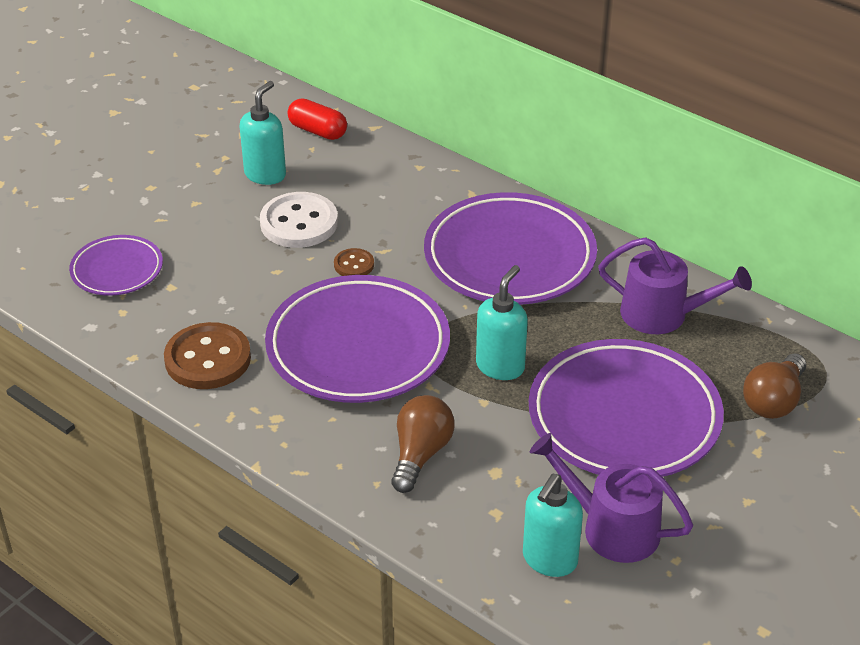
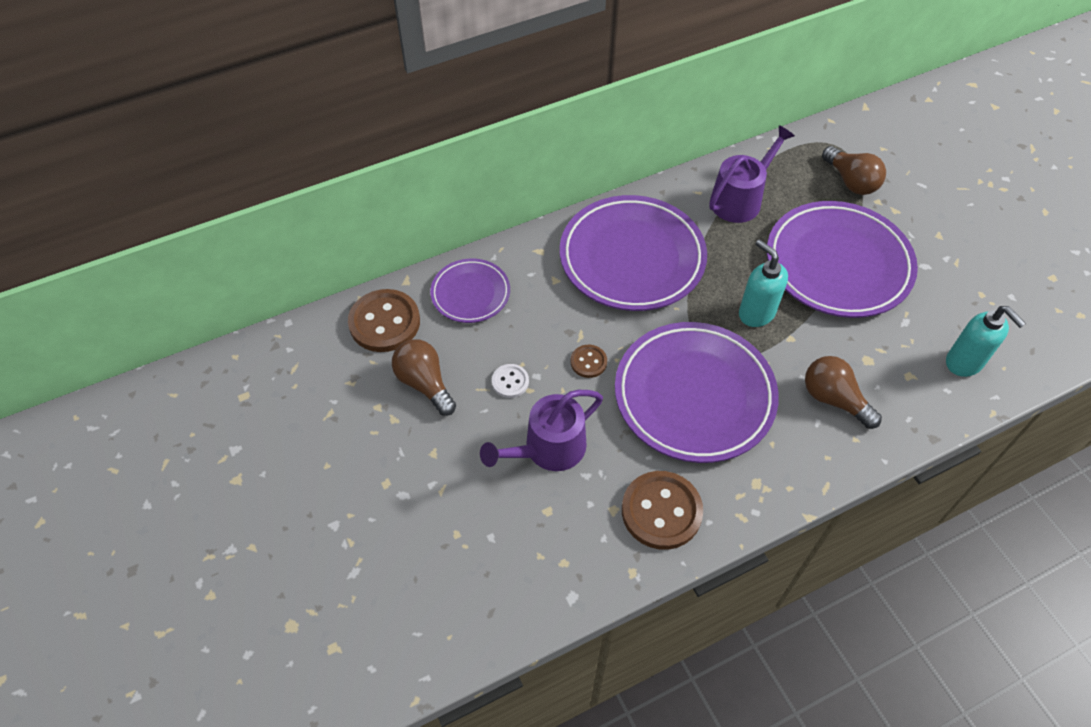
camera: 65 degrees left, 15 degrees up
purple plate [69,235,163,296] -> purple plate moved to [430,259,510,323]
turquoise soap dispenser [239,81,286,185] -> brown light bulb [392,339,456,416]
white button [260,192,338,248] -> white button [492,364,529,398], size x0.50
red capsule [288,99,347,140] -> brown button [348,289,420,352]
purple watering can [530,433,693,563] -> purple watering can moved to [480,390,603,471]

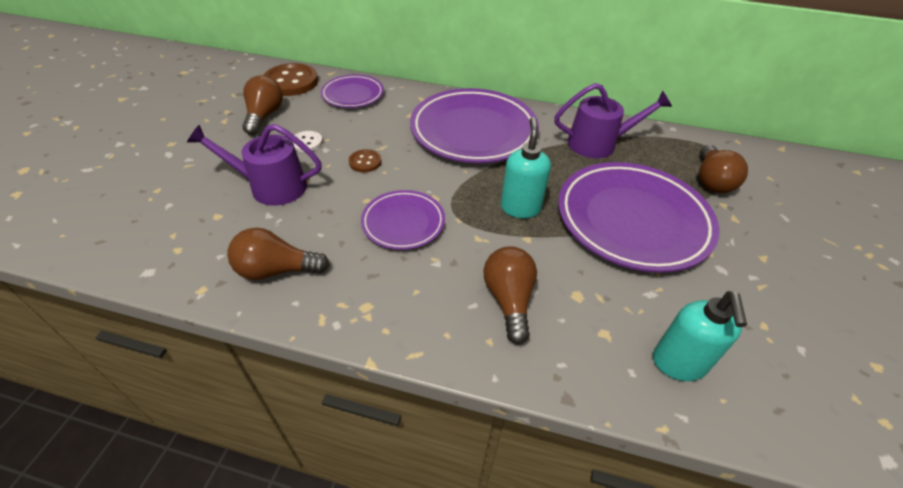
camera: 40 degrees right, 10 degrees down
purple plate [615,322,779,463] -> purple plate [361,190,445,250], size x0.53
brown button [622,471,703,550] -> brown light bulb [227,228,330,280]

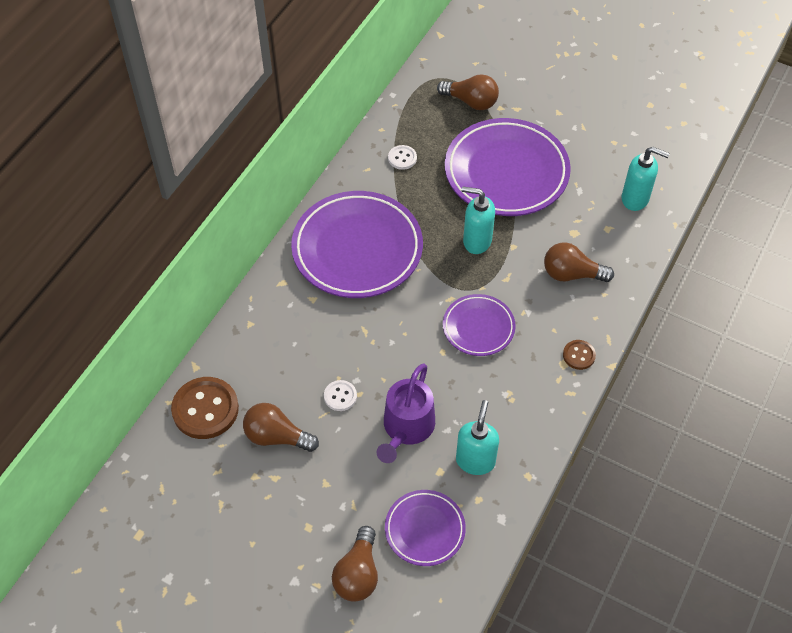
camera: 75 degrees left, 10 degrees up
brown light bulb [227,228,330,280] -> brown light bulb moved to [332,526,378,602]
purple plate [321,75,384,108] -> purple plate moved to [385,490,466,566]
brown button [349,149,382,172] -> brown button moved to [563,340,596,370]
purple watering can [554,83,672,158] -> white button [388,145,417,170]
none -> turquoise soap dispenser [456,400,499,475]

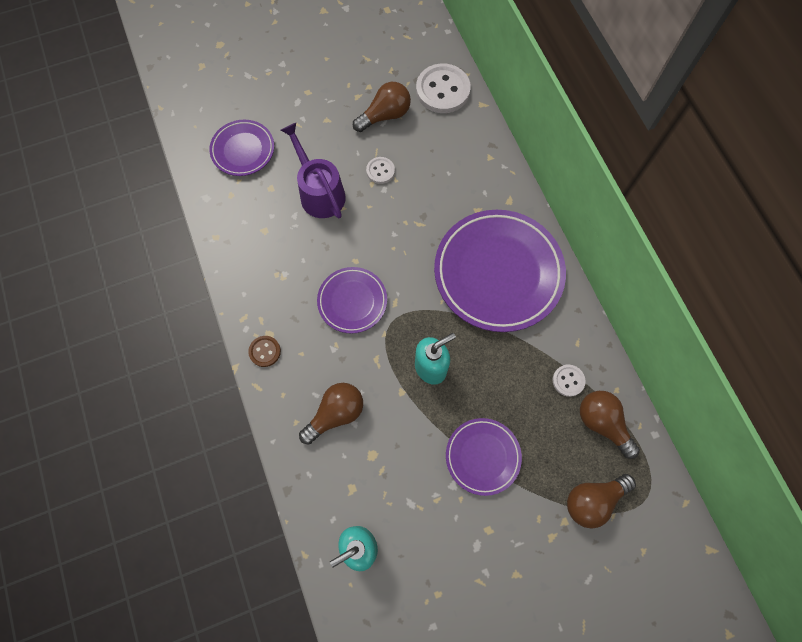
camera: 130 degrees right, 15 degrees up
brown button [171,377,239,439] -> white button [416,63,471,113]
brown light bulb [332,526,378,602] -> brown light bulb moved to [580,391,640,459]
purple plate [445,118,571,216] -> purple plate [446,418,522,496], size x0.53
turquoise soap dispenser [456,400,499,475] -> none

